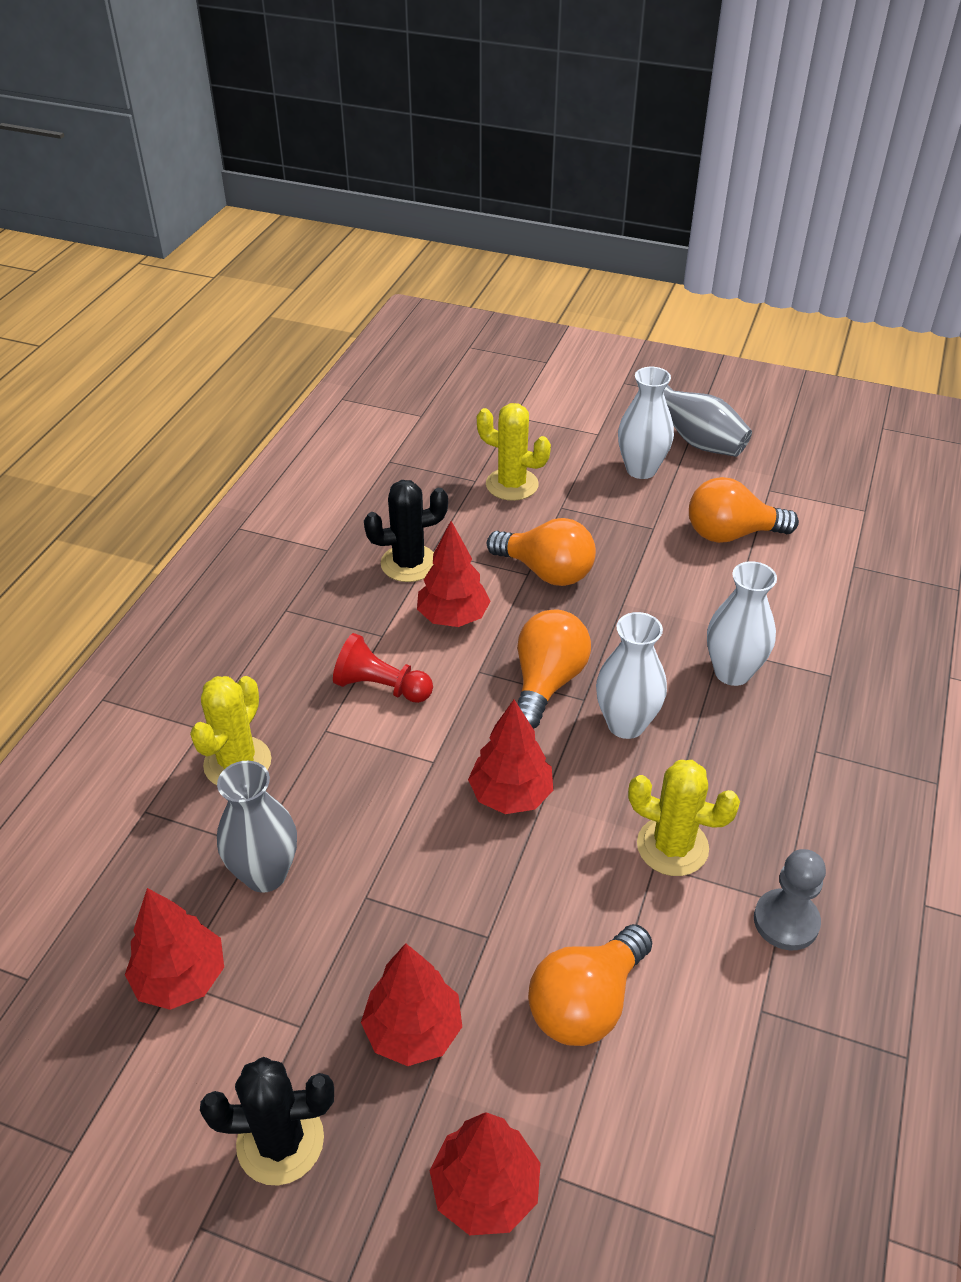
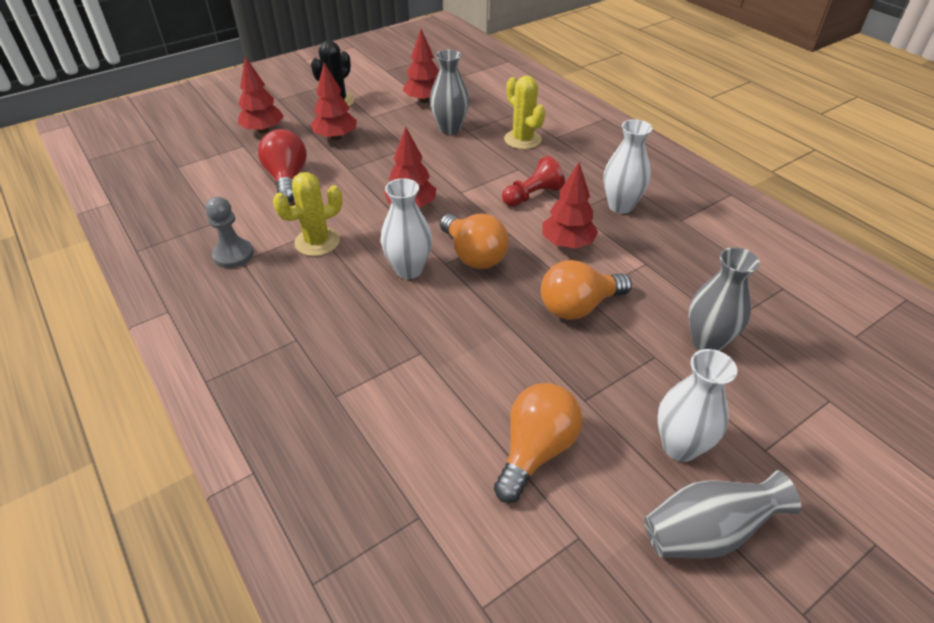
camera: 125 degrees right, 0 degrees up
black cactus [364,480,448,582] -> none
yellow cactus [477,403,551,501] -> grey vase [689,247,760,351]
orange light bulb [528,924,652,1046] -> red light bulb [258,129,307,202]
white vase [707,561,777,686] -> white vase moved to [604,119,652,214]

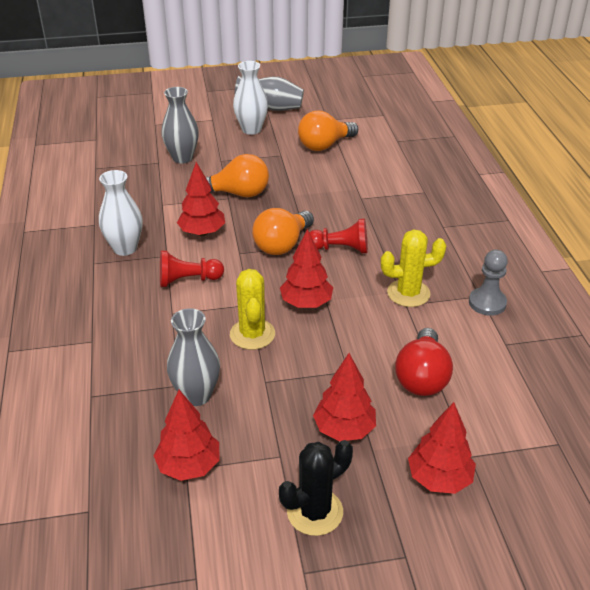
camera: 155 degrees left, 5 degrees down
white vase [381,178,432,279] -> red pawn [309,218,368,253]
orange light bulb [440,214,509,269] -> orange light bulb turned 135 degrees counterclockwise [252,208,314,255]
yellow cactus [504,76,545,149] -> yellow cactus moved to [230,269,275,350]

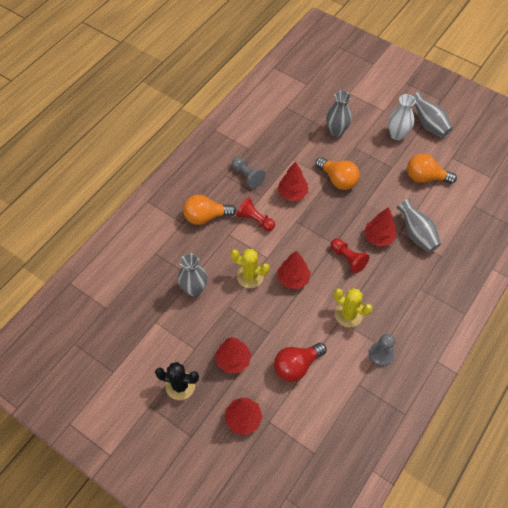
camera: 45 degrees right, 20 degrees up
white vase [99,170,142,256] -> grey pawn [232,157,265,189]
red tree [153,390,219,481] -> red tree moved to [364,207,397,247]
yellow cactus [230,269,275,350] -> yellow cactus turned 75 degrees clockwise [230,249,270,288]
orange light bulb [252,208,314,255] -> orange light bulb moved to [183,195,236,225]
none -> grey vase [396,198,441,253]

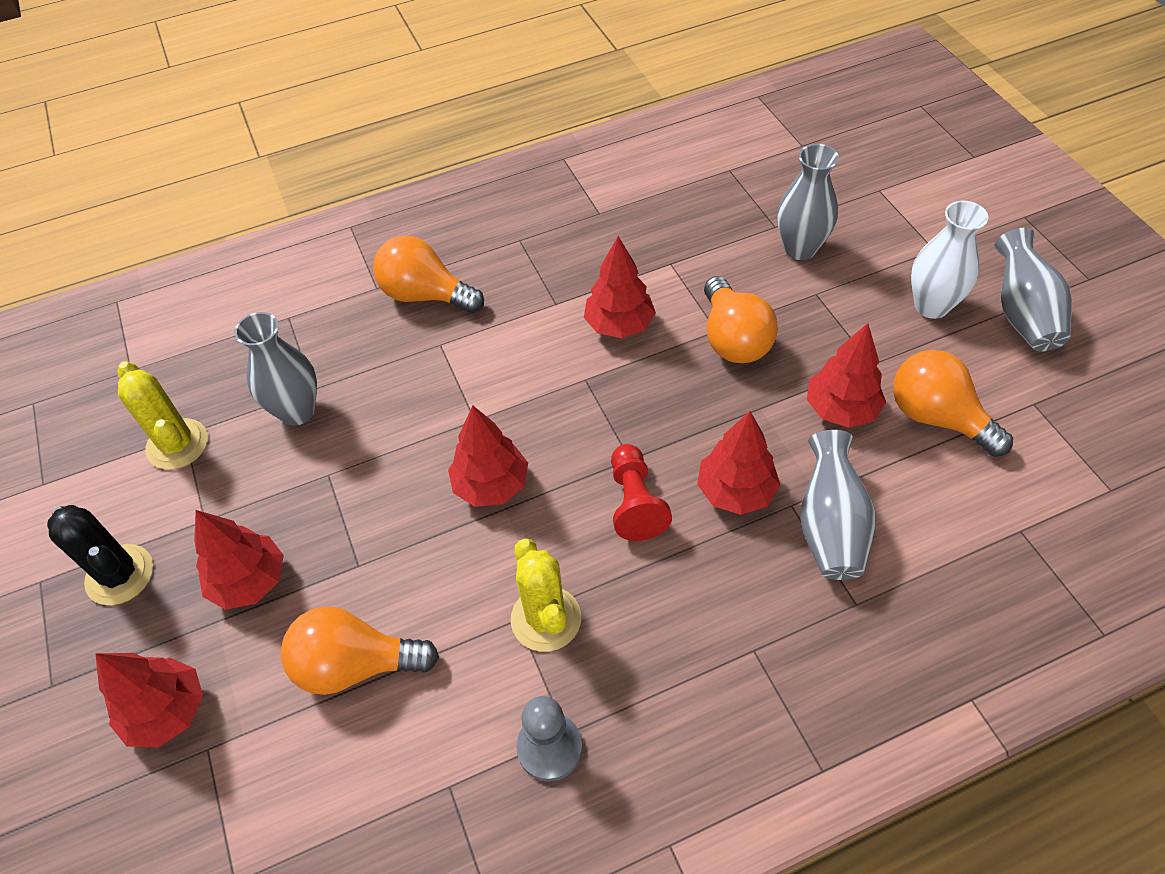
camera: 35 degrees right, 5 degrees down
yellow cactus [230,249,270,288] -> yellow cactus moved to [118,361,208,470]
grey pawn [232,157,265,189] -> none
red pawn [236,197,275,231] -> none
red light bulb [274,343,327,382] -> orange light bulb [281,607,439,695]
none -> red tree [807,323,886,428]

